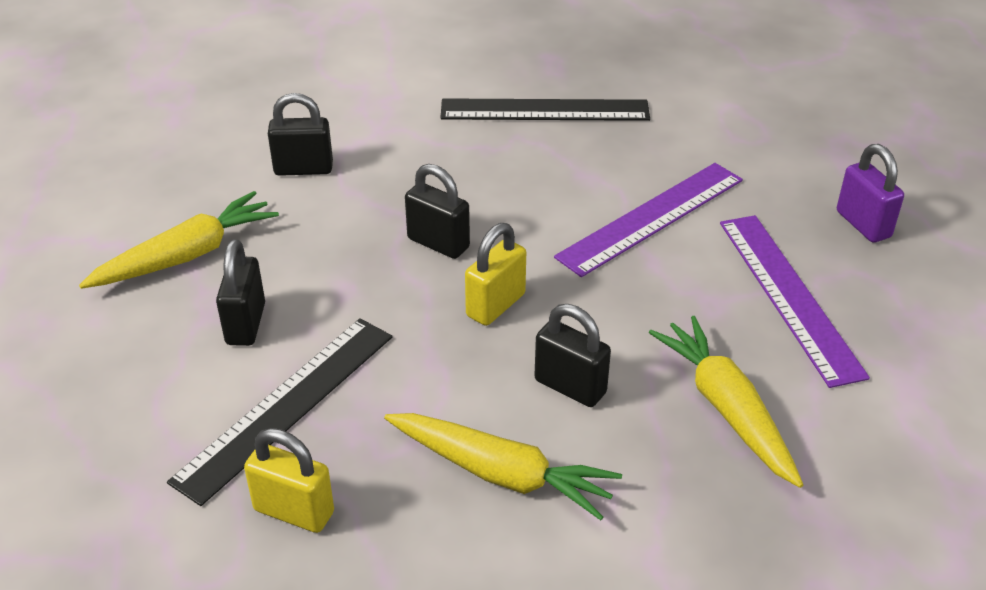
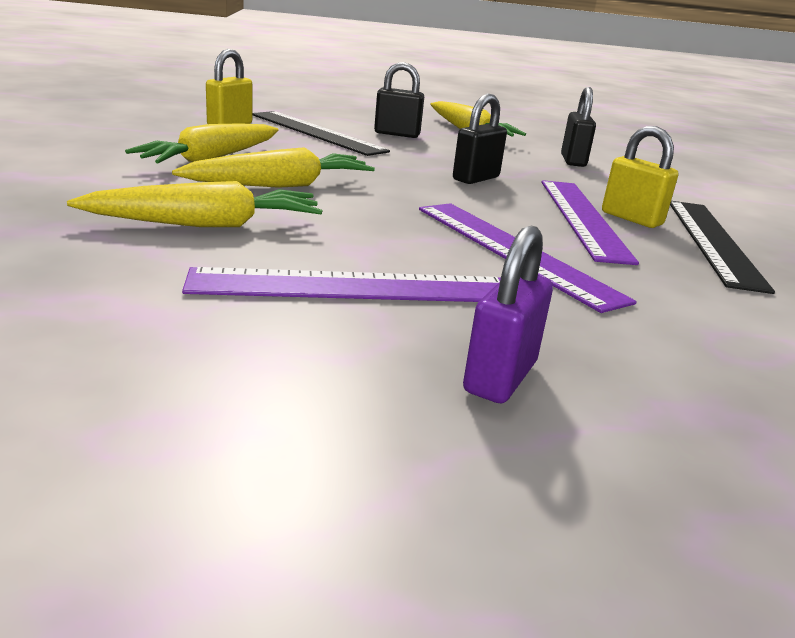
camera: 95 degrees right, 15 degrees down
yellow padlock [465,223,526,326] -> yellow padlock moved to [602,126,678,228]
black padlock [534,304,611,407] -> yellow carrot [172,147,375,188]
purple padlock [837,144,904,243] -> purple padlock turned 45 degrees counterclockwise [463,226,553,403]
none -> purple ruler [541,180,639,265]

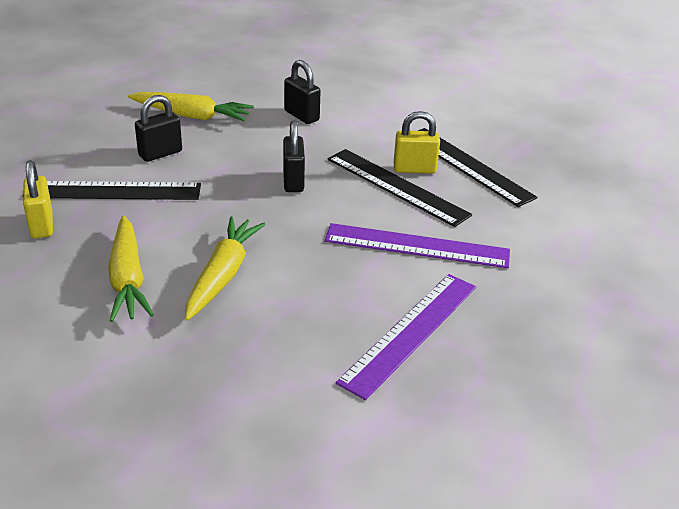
camera: 45 degrees left, 10 degrees up
yellow carrot [67,181,322,227] -> none
purple padlock [463,226,553,403] -> none
purple ruler [541,180,639,265] -> black ruler [327,149,472,227]

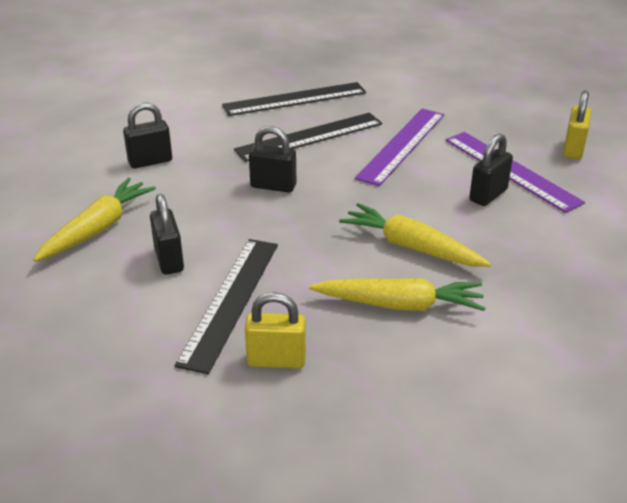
camera: 70 degrees left, 0 degrees up
yellow padlock [394,111,440,174] -> yellow padlock moved to [563,90,591,160]
none -> black padlock [469,134,513,206]

